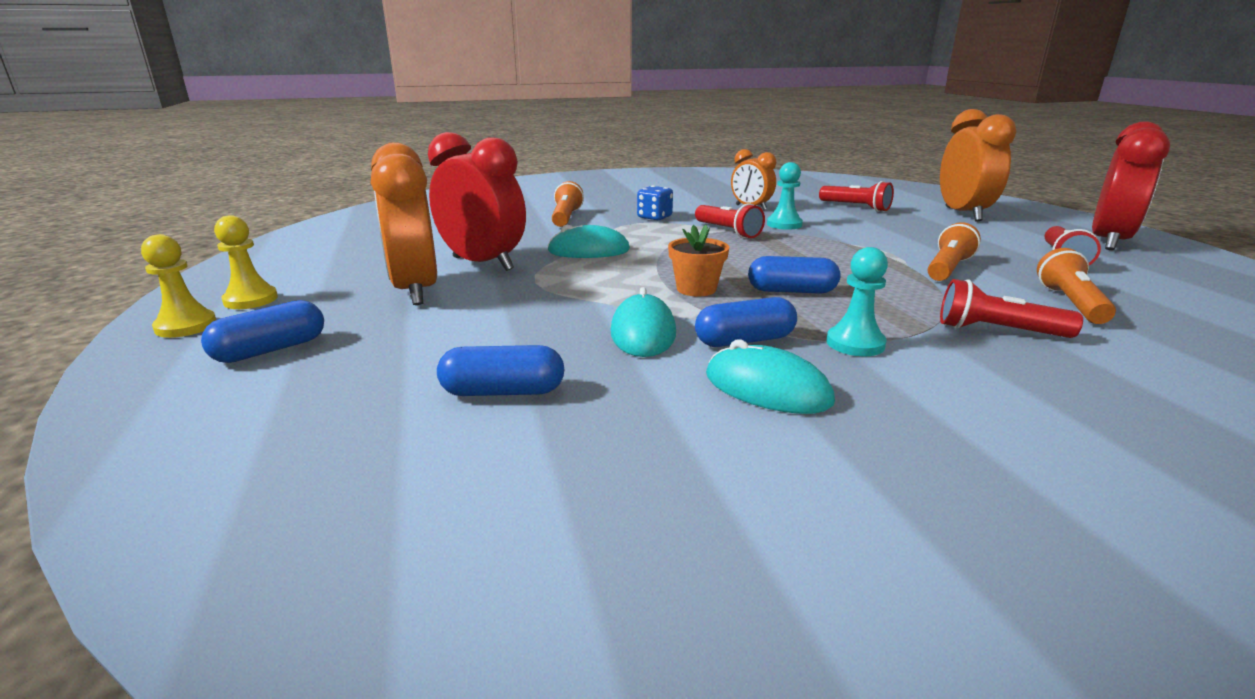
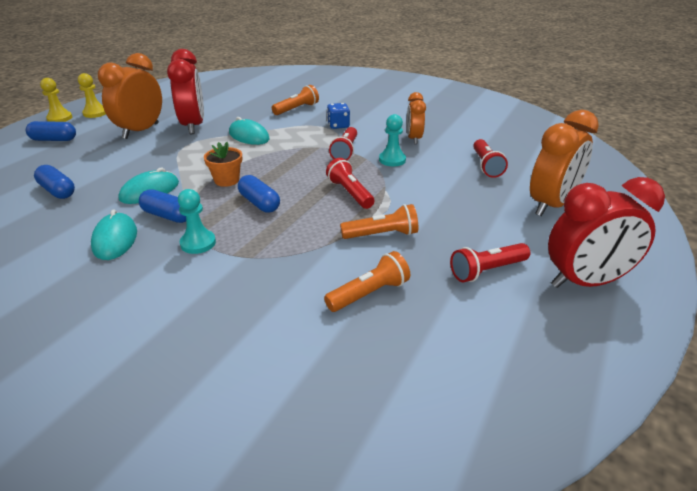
camera: 45 degrees right, 10 degrees up
red flashlight [940,279,1083,338] -> red flashlight moved to [326,158,374,209]

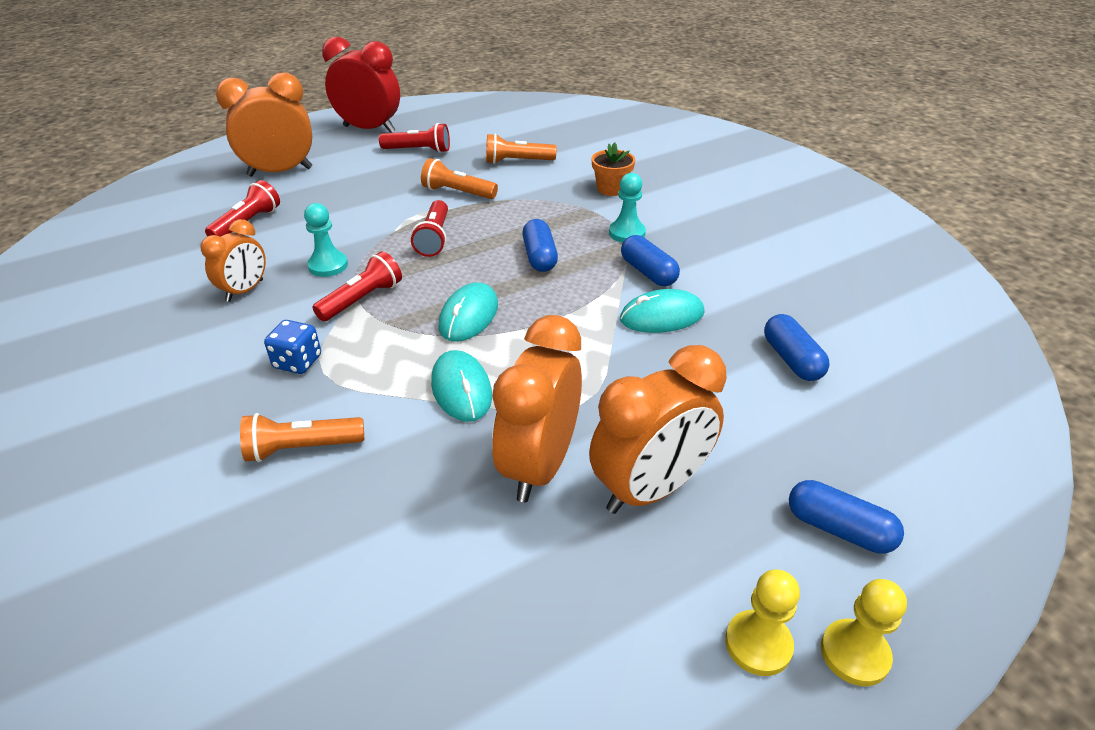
camera: 150 degrees left, 5 degrees up
turquoise mouse [91,209,137,260] -> turquoise mouse moved to [438,282,498,342]
red clock [167,49,204,134] -> orange clock [492,315,582,502]
orange flower pot [204,142,242,187] -> orange flower pot moved to [591,142,635,196]

